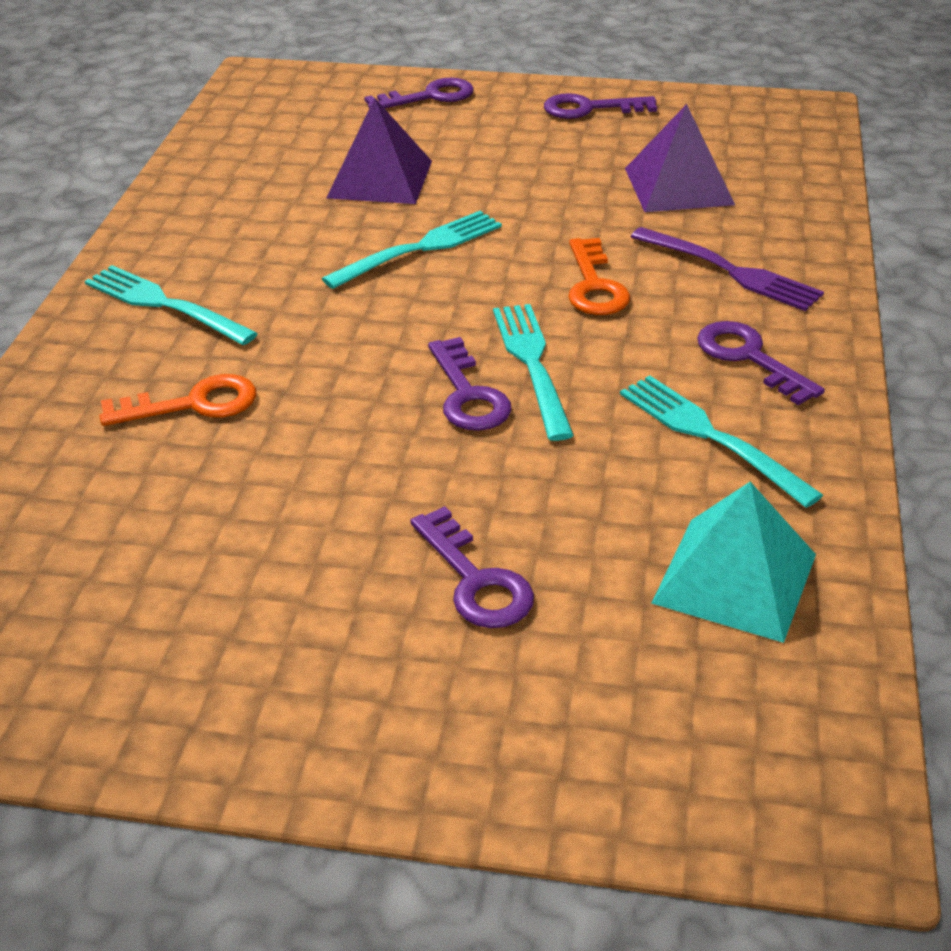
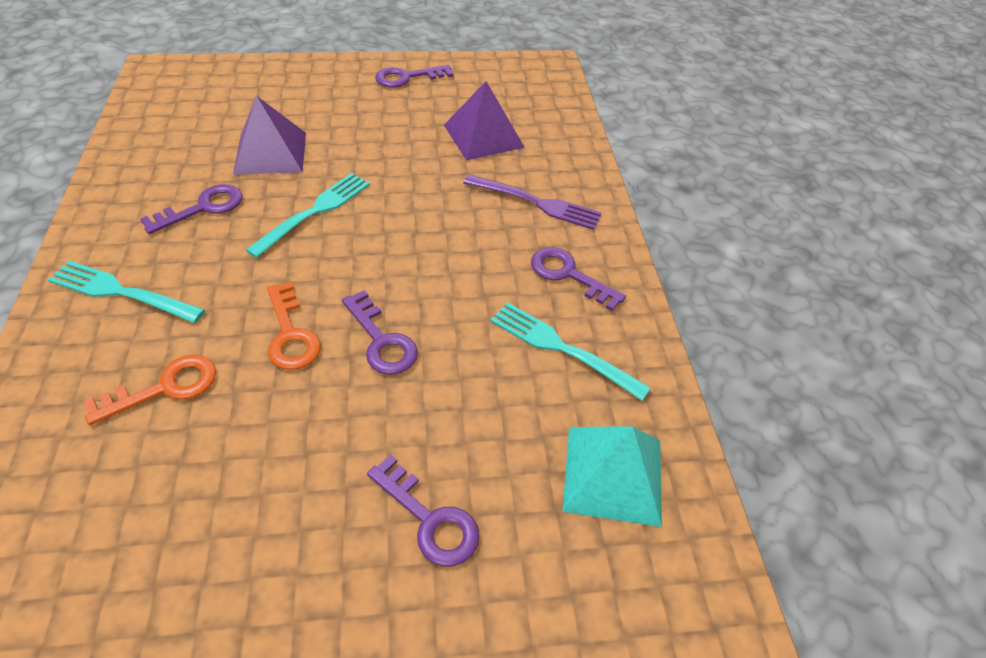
camera: 20 degrees left, 10 degrees up
purple key [364,78,474,108] -> purple key moved to [140,184,242,234]
turquoise fork [493,304,574,441] -> none
orange key [568,238,630,315] -> orange key moved to [267,282,321,370]

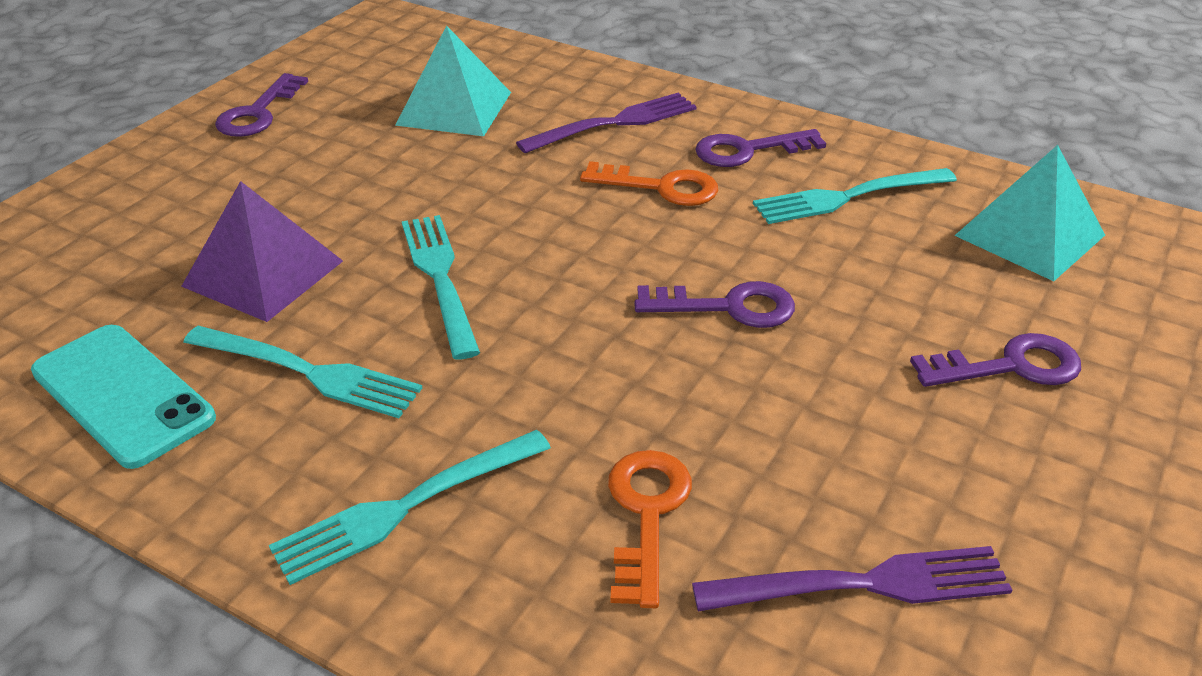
camera: 50 degrees left, 10 degrees down
purple key [140,184,242,234] -> turquoise fork [183,326,422,418]
orange key [267,282,321,370] -> orange key moved to [580,161,718,206]
purple pyramid [444,81,525,160] -> turquoise pyramid [395,25,511,136]
none -> turquoise phone [31,325,216,469]
none -> purple fork [692,546,1012,611]

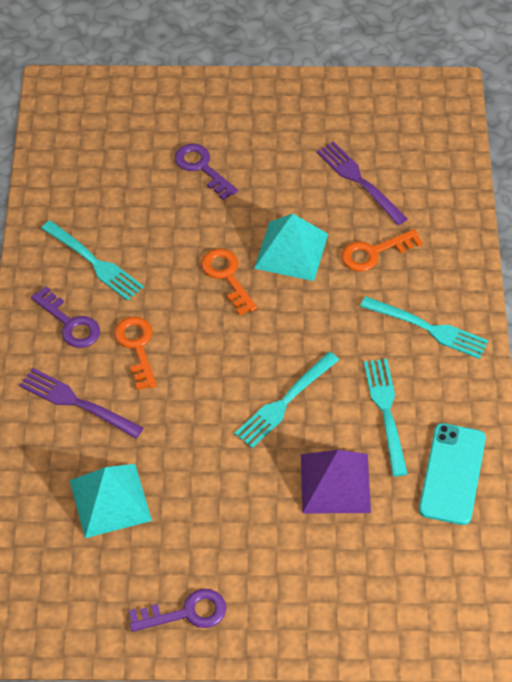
camera: 120 degrees left, 15 degrees up
purple key [634,281,795,328] -> orange key [201,249,257,316]
turquoise pyramid [954,145,1105,281] -> turquoise pyramid moved to [254,213,328,281]

